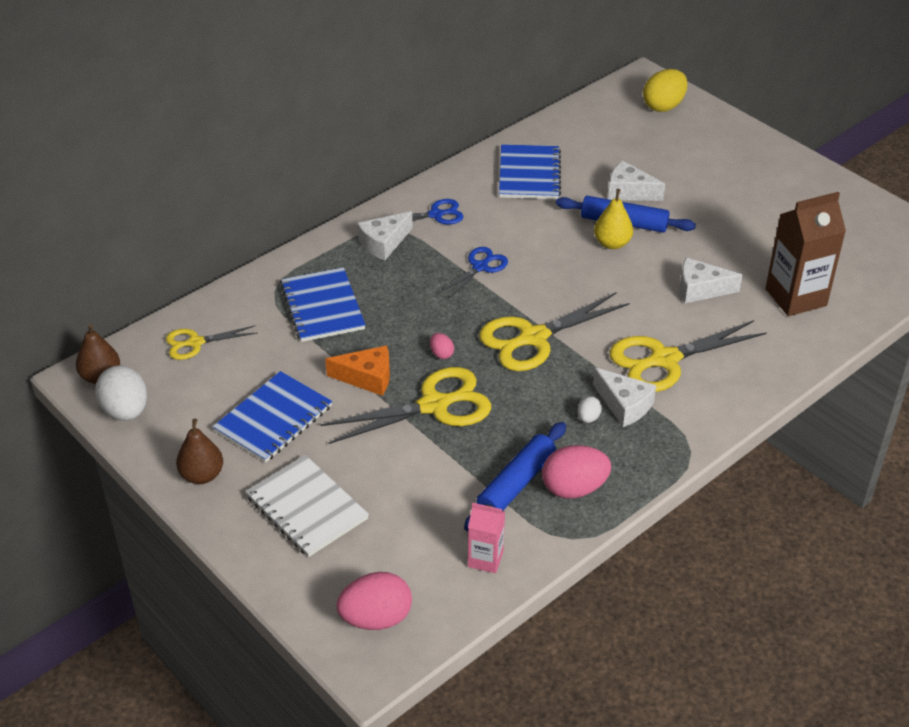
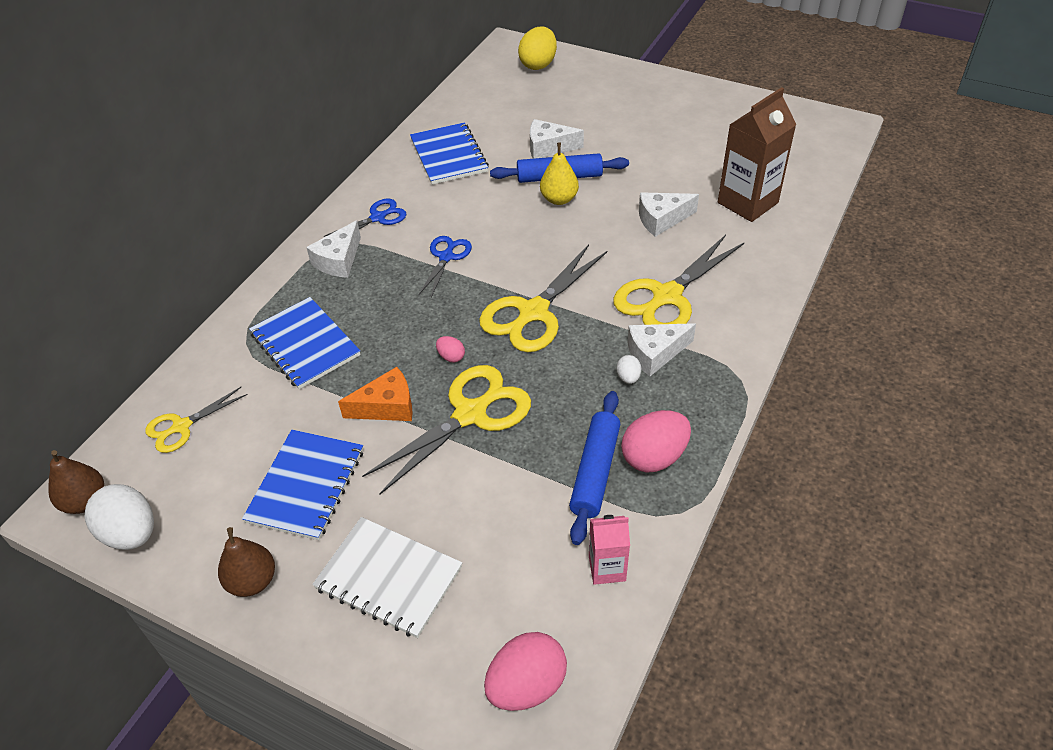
camera: 20 degrees left, 5 degrees up
white cheese [593,368,656,427] -> white cheese turned 135 degrees clockwise [627,323,696,376]

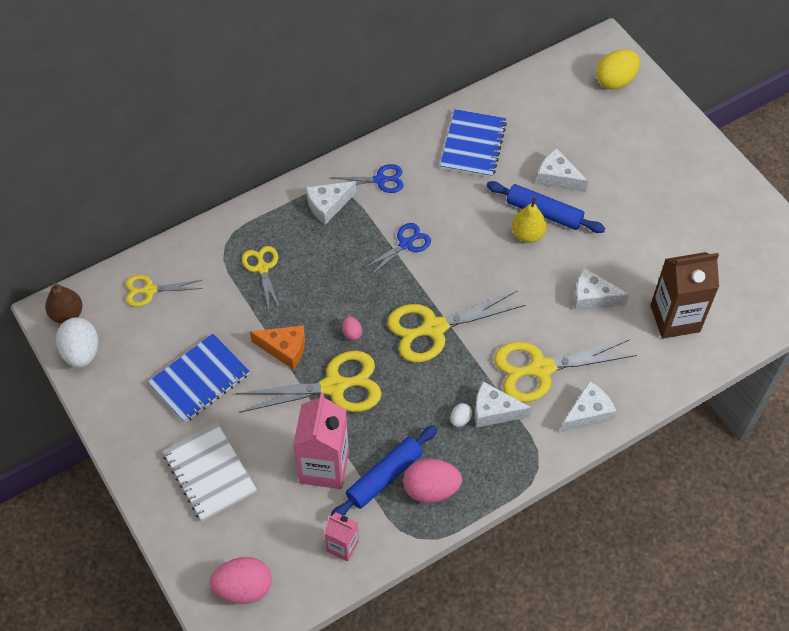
camera: 30 degrees right, 10 degrees up
brown pear [218,527,275,597] -> none
blue notebook [249,297,361,389] -> yellow scissors [242,246,280,309]
none -> pink carton [293,393,349,489]
none -> white cheese [561,381,616,432]

